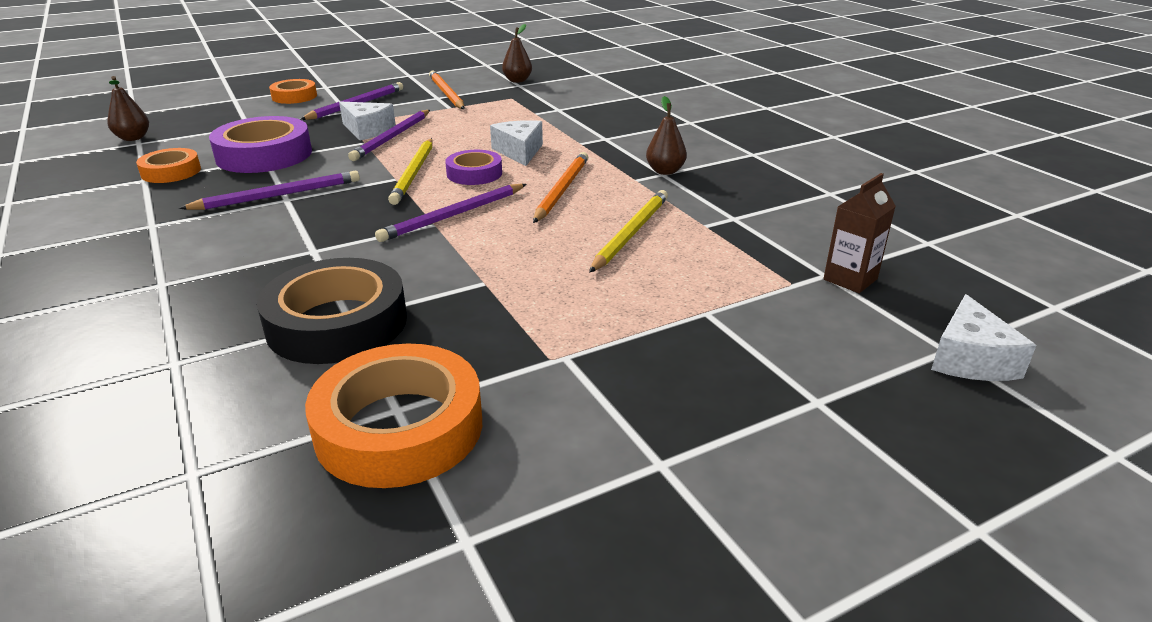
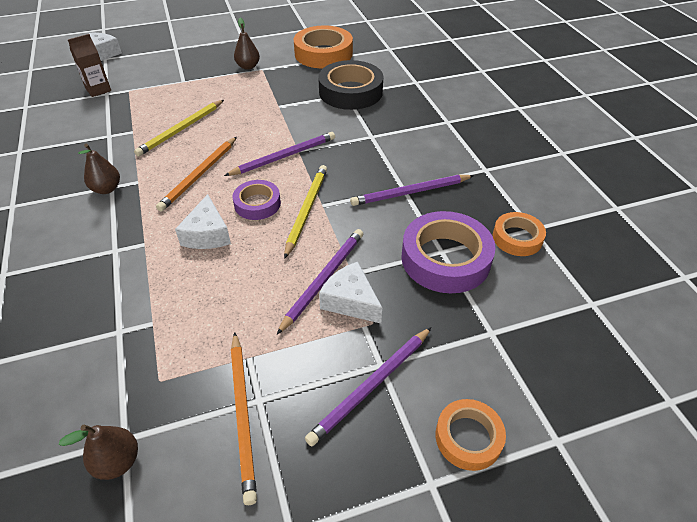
camera: 170 degrees left, 15 degrees up
brown pear [107,76,149,141] -> brown pear moved to [234,18,260,70]

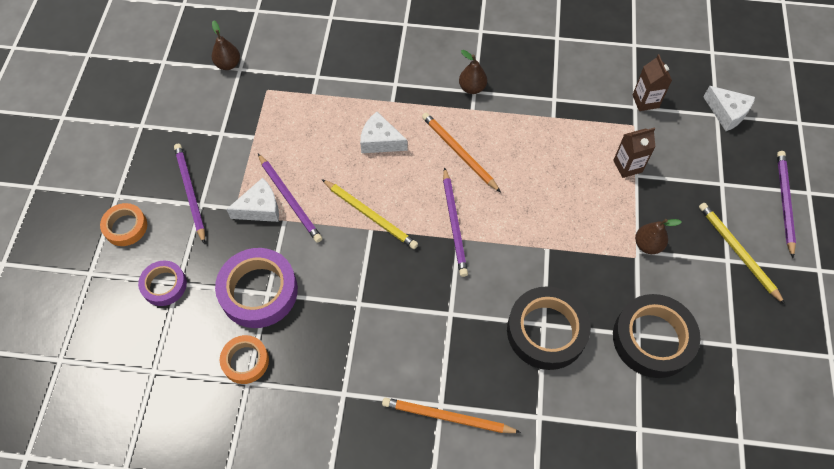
camera: 115 degrees right, 15 degrees up
yellow pencil [134,100,224,157] -> yellow pencil moved to [699,203,785,304]
orange pencil [231,332,257,505] -> orange pencil moved to [382,397,521,433]
purple tape [233,180,281,220] -> purple tape moved to [138,261,187,306]
orange tape [294,25,353,68] -> black tape [613,294,700,378]
purple pencil [350,175,474,206] -> purple pencil moved to [777,151,796,258]
none -> brown carton [613,127,655,178]

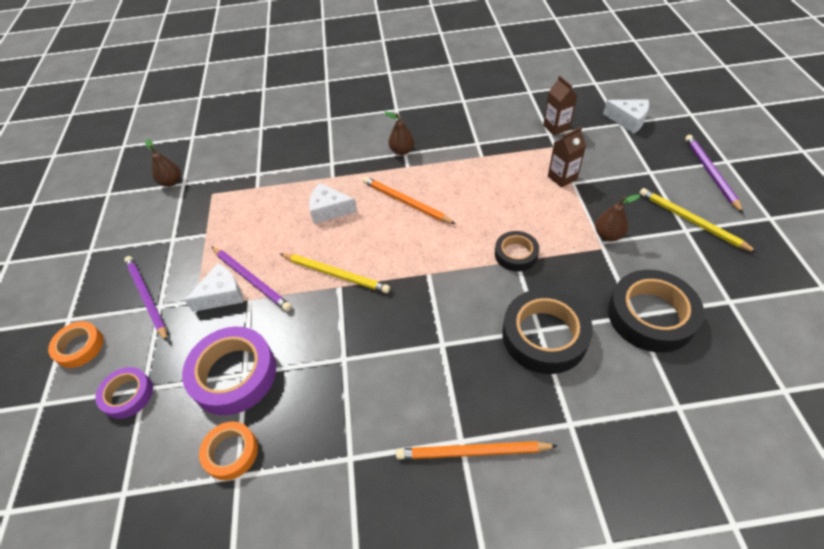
camera: 10 degrees left, 10 degrees down
purple pencil [443,167,468,277] -> none
none -> black tape [495,231,539,271]

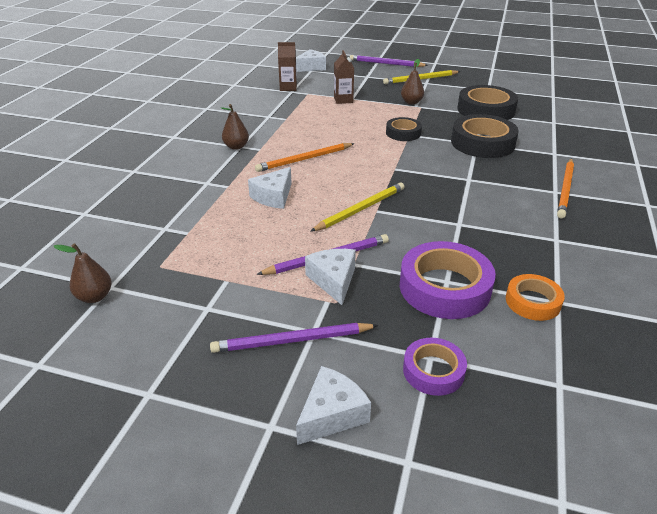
camera: 70 degrees left, 15 degrees down
orange tape [48,321,103,368] -> white cheese [296,366,371,445]

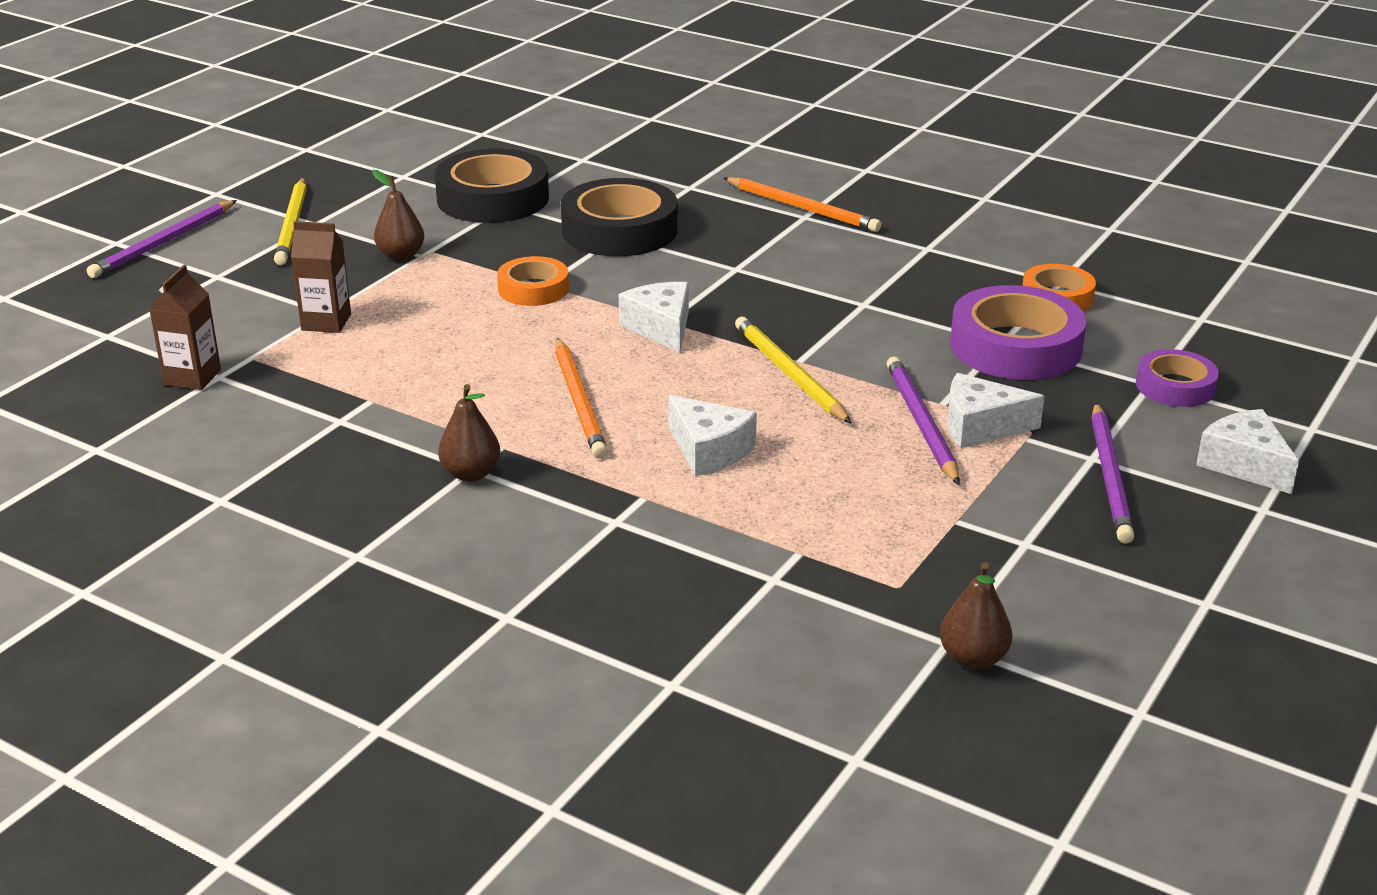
camera: 75 degrees left, 5 degrees down
white cheese [296,49,326,72] -> white cheese moved to [619,282,689,353]
black tape [386,117,422,141] -> orange tape [497,256,569,306]

